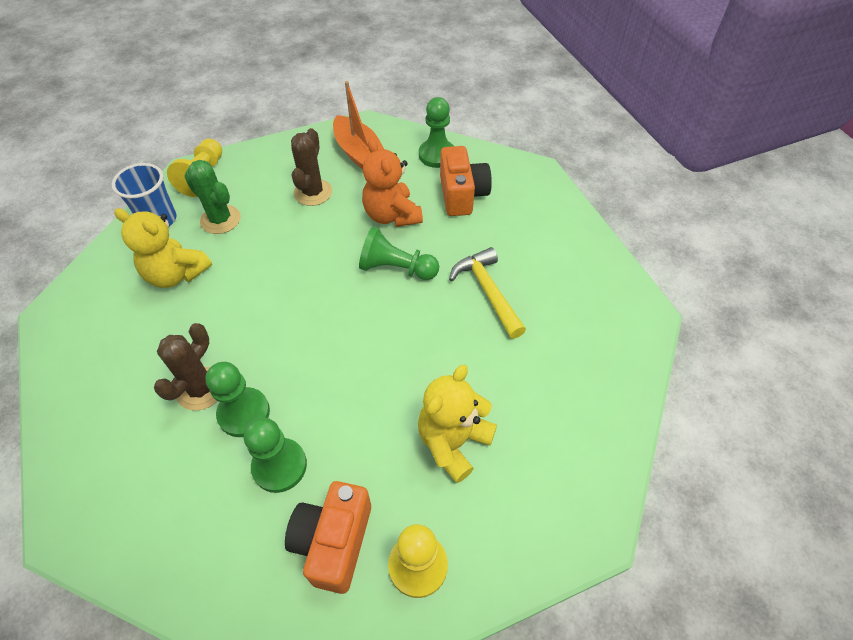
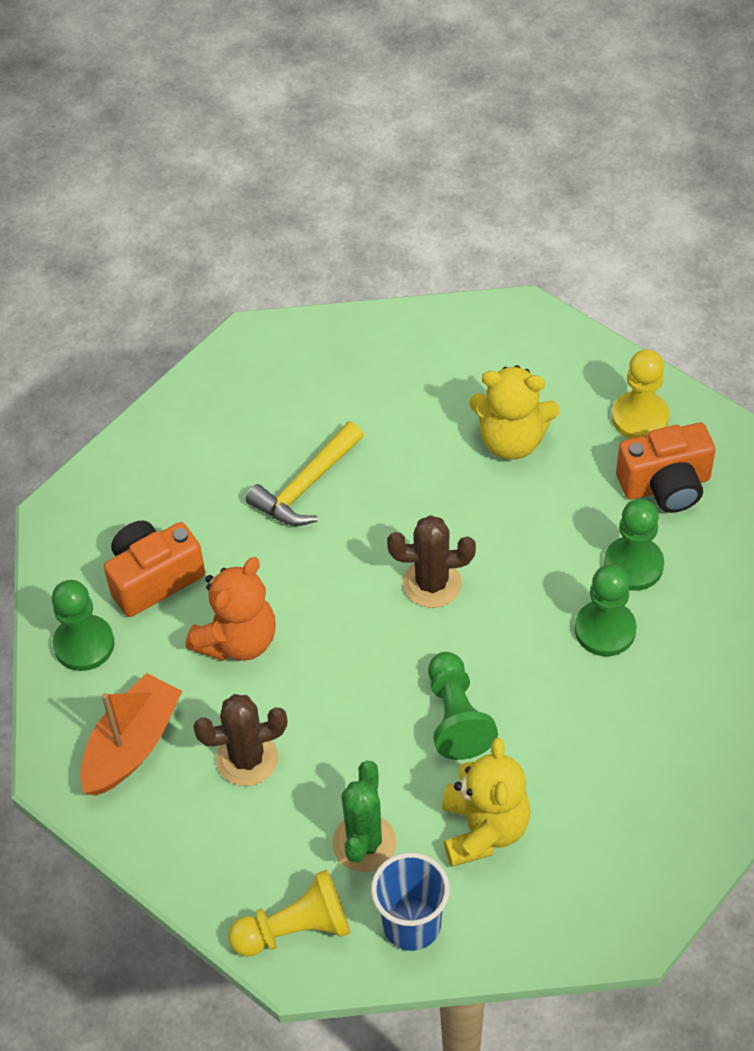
camera: 115 degrees left, 0 degrees up
brown cactus [154,323,217,411] -> brown cactus moved to [387,515,476,608]
green pawn [359,227,439,280] -> green pawn moved to [428,652,498,760]

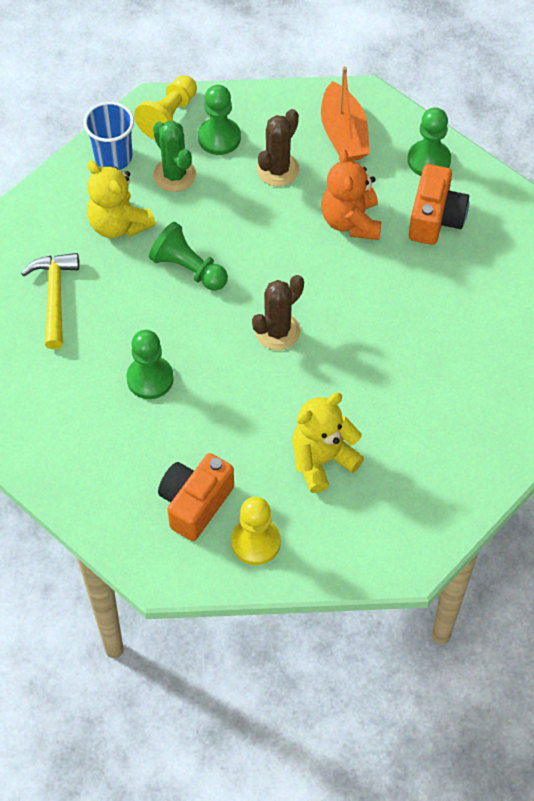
camera: 135 degrees right, 5 degrees up
yellow hammer [246,422,364,526] -> yellow hammer moved to [21,253,79,349]
green pawn [604,499,664,591] -> green pawn moved to [198,85,241,155]

